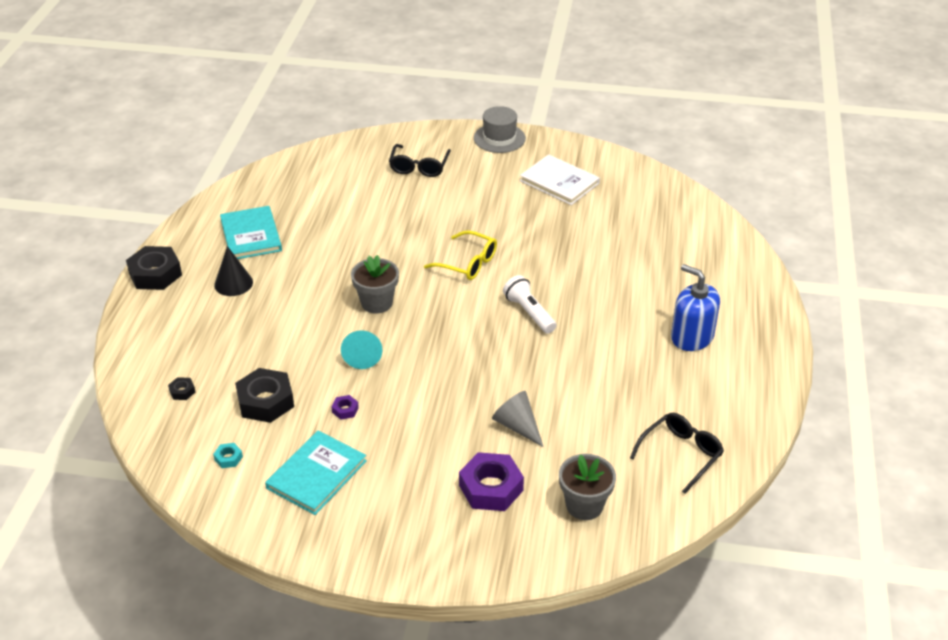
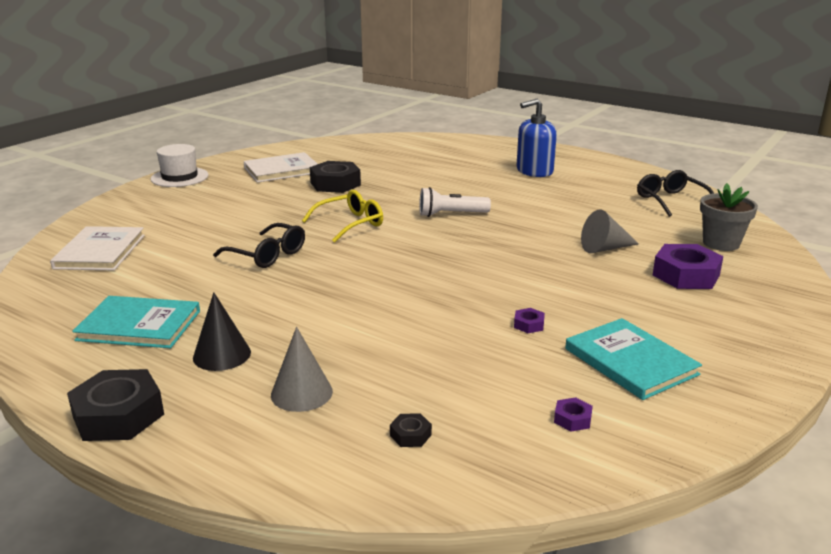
camera: 65 degrees left, 15 degrees down
turquoise nut [213,443,243,468] -> purple nut [554,397,593,432]
black nut [235,368,294,423] -> black nut moved to [310,161,361,193]
turquoise cone [341,330,382,369] -> none
grey flower pot [351,255,399,314] -> none
black glasses [389,144,451,177] -> black glasses moved to [213,223,305,268]
grey hat [474,106,526,153] -> white hat [150,144,209,187]
none -> white book [50,226,145,270]
none -> grey cone [271,327,333,412]

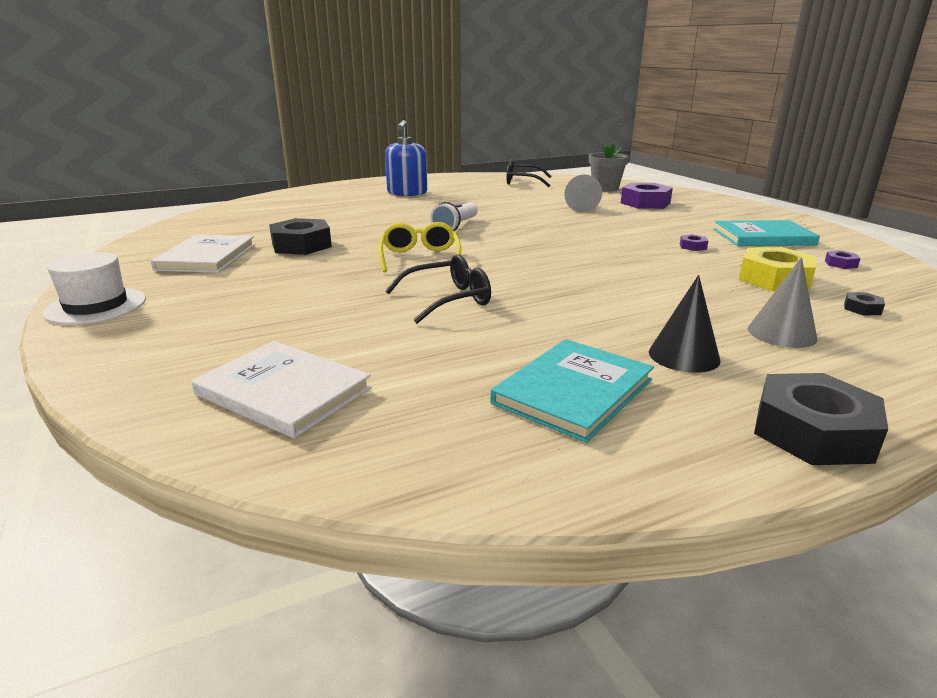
camera: 60 degrees left, 0 degrees up
none -> yellow nut [739,247,817,291]

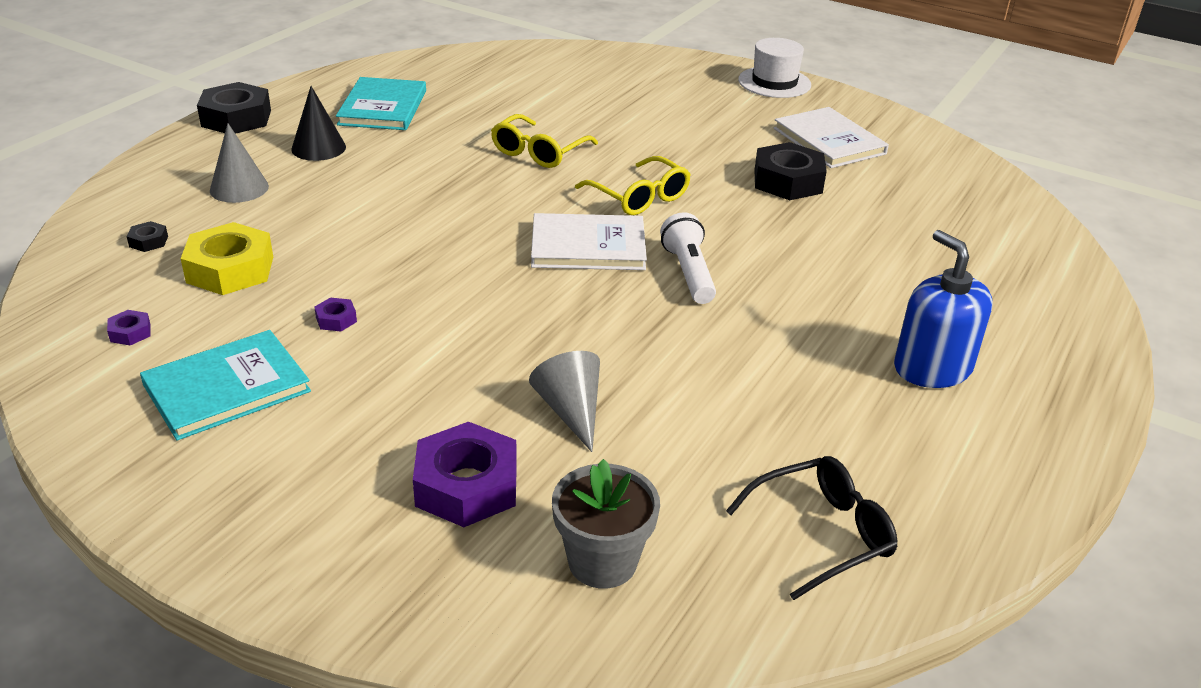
camera: 145 degrees right, 10 degrees up
white book [191,341,372,438] -> white book moved to [531,213,647,270]
black glasses [385,254,491,324] -> yellow glasses [491,114,598,168]

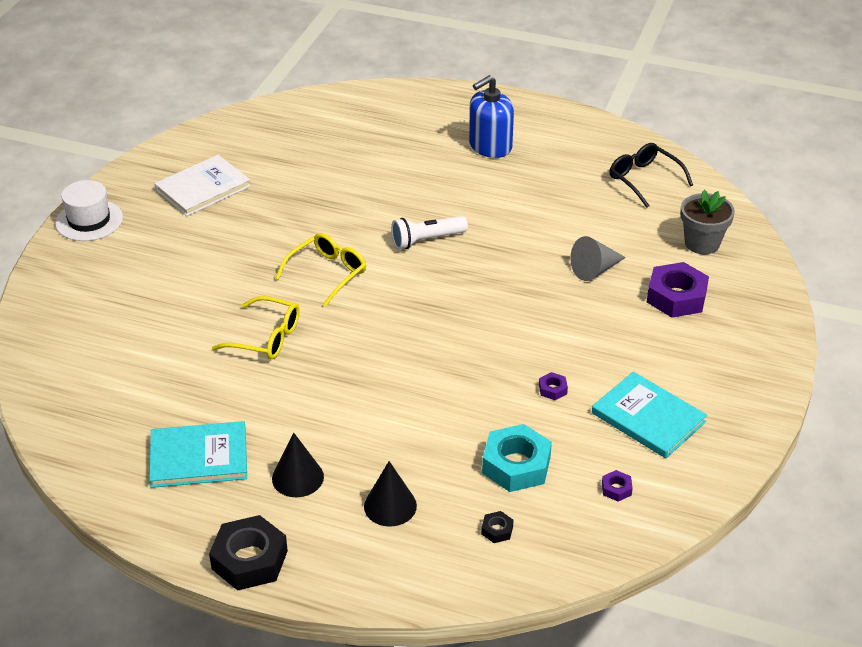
camera: 100 degrees left, 5 degrees up
yellow nut [181,222,273,295] -> turquoise nut [482,424,552,492]
grey cone [210,123,269,203] -> black cone [364,461,417,527]
white book [531,213,647,270] -> none
black nut [754,142,827,200] -> none

